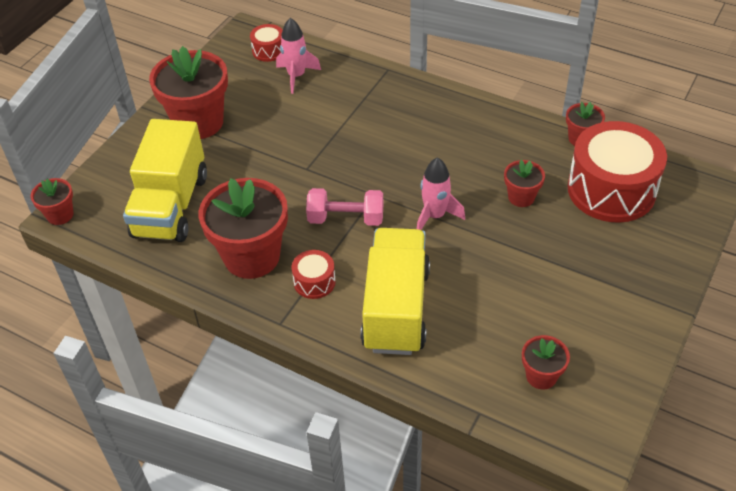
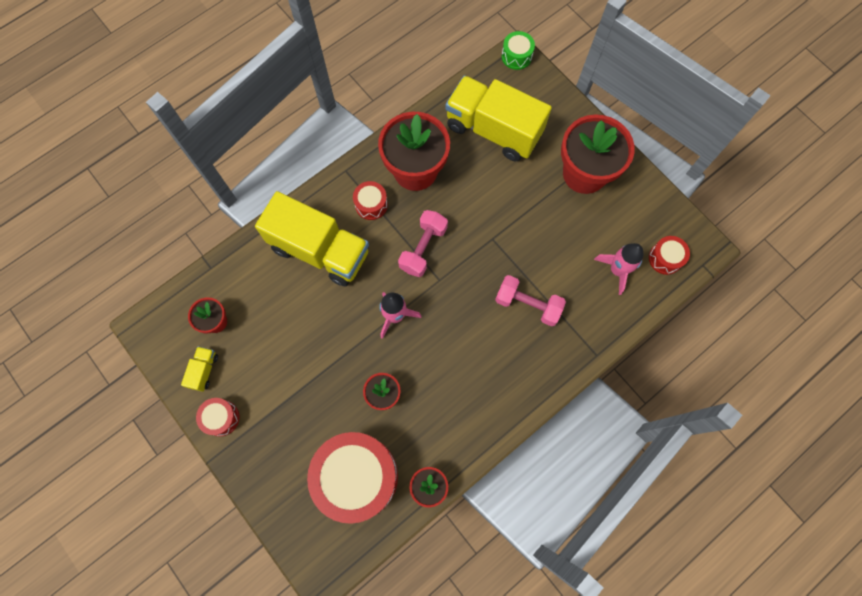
camera: 110 degrees right, 25 degrees up
red flower pot [30,178,74,225] -> green drum [502,31,535,70]
none -> yellow truck [181,346,218,392]
none -> red drum [196,398,239,436]
none -> pink dumbbell [495,275,566,326]

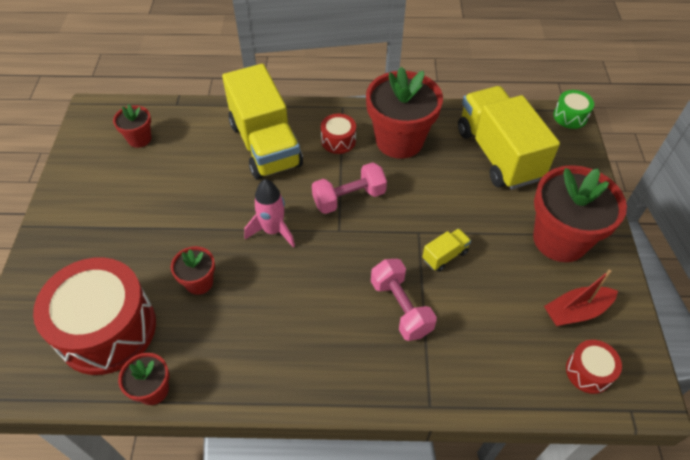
camera: 40 degrees right, 20 degrees down
yellow truck [181,346,218,392] -> yellow truck moved to [422,228,471,272]
red drum [196,398,239,436] -> none
pink rocket [594,243,644,295] -> none
none -> red boat [544,270,618,326]

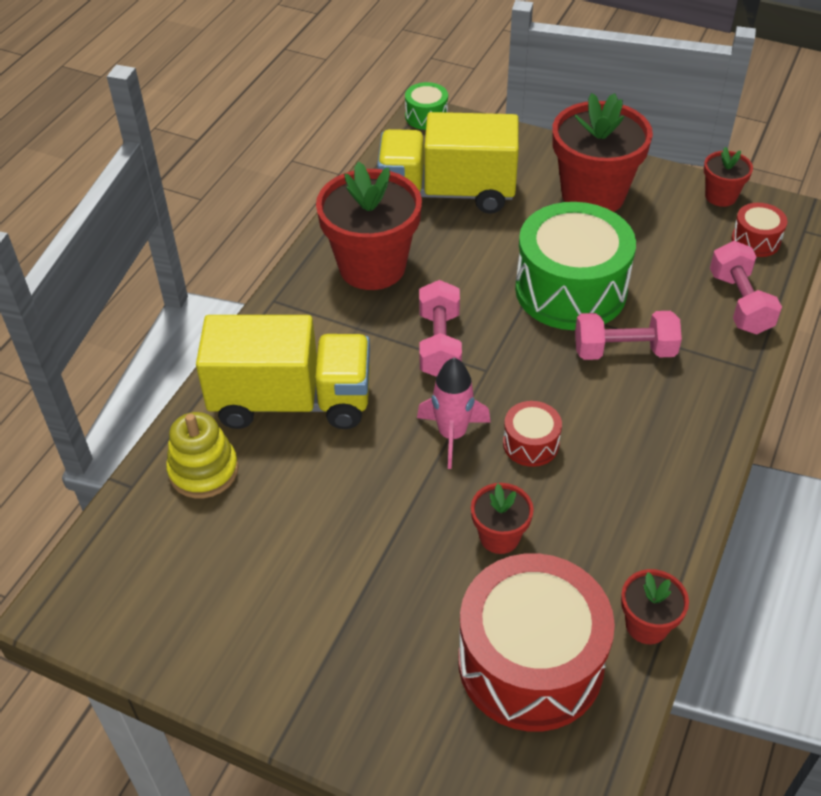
camera: 65 degrees left, 5 degrees down
red flower pot [113,105,151,148] -> red flower pot moved to [704,147,753,207]
red drum [321,114,356,154] -> red drum moved to [503,401,562,467]
yellow truck [422,228,471,272] -> green drum [515,202,636,330]
red boat [544,270,618,326] -> none
none -> yellow stacking toy [166,412,239,498]
none -> pink dumbbell [710,241,782,335]

